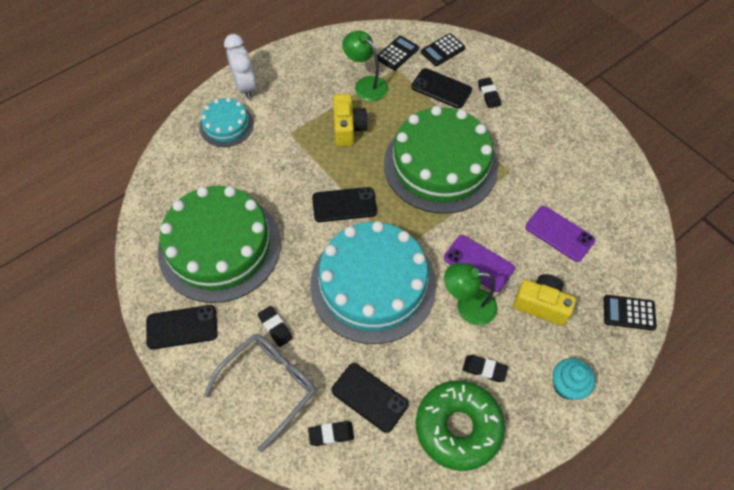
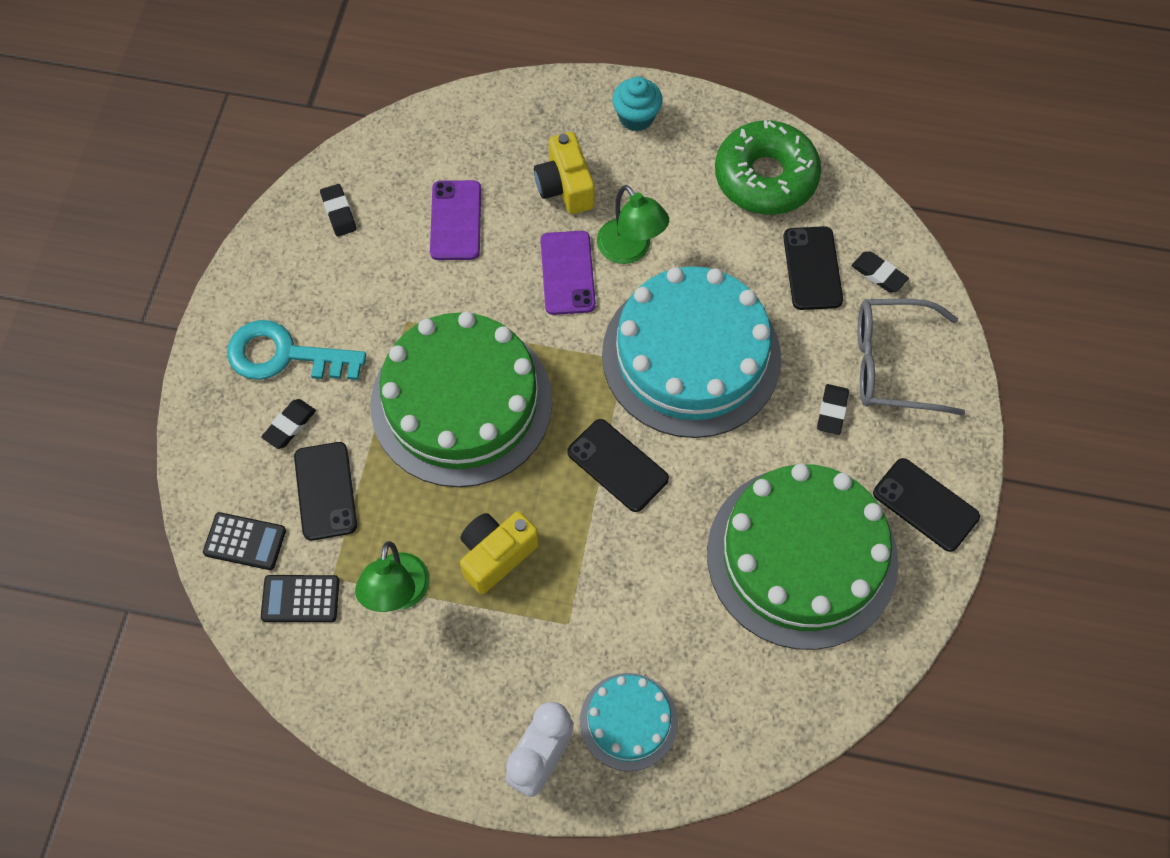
camera: 130 degrees left, 5 degrees up
black eraser [463,355,508,382] -> black eraser moved to [320,184,357,236]
black calculator [604,295,657,331] -> none
none -> turquoise key [227,320,366,380]

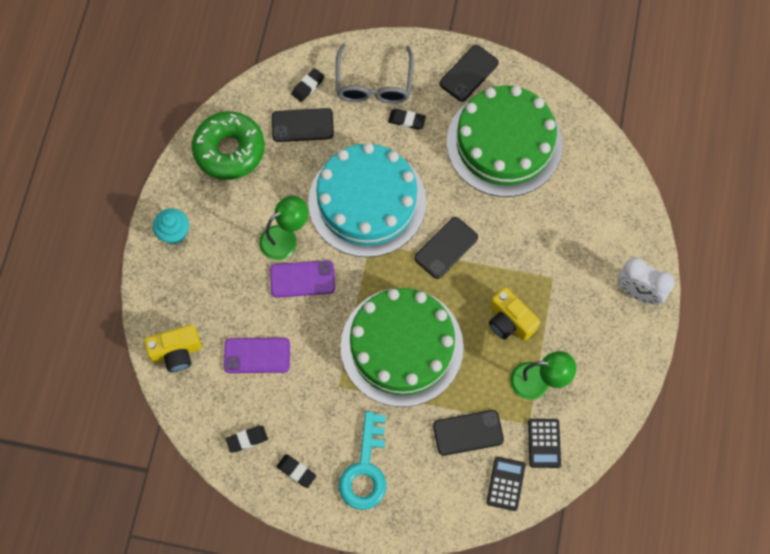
camera: 90 degrees left, 5 degrees up
black eraser [261,399,316,449] -> black eraser moved to [277,454,317,488]
yellow camera [534,132,595,214] -> yellow camera moved to [144,325,202,372]
turquoise cake [580,673,678,771] -> none

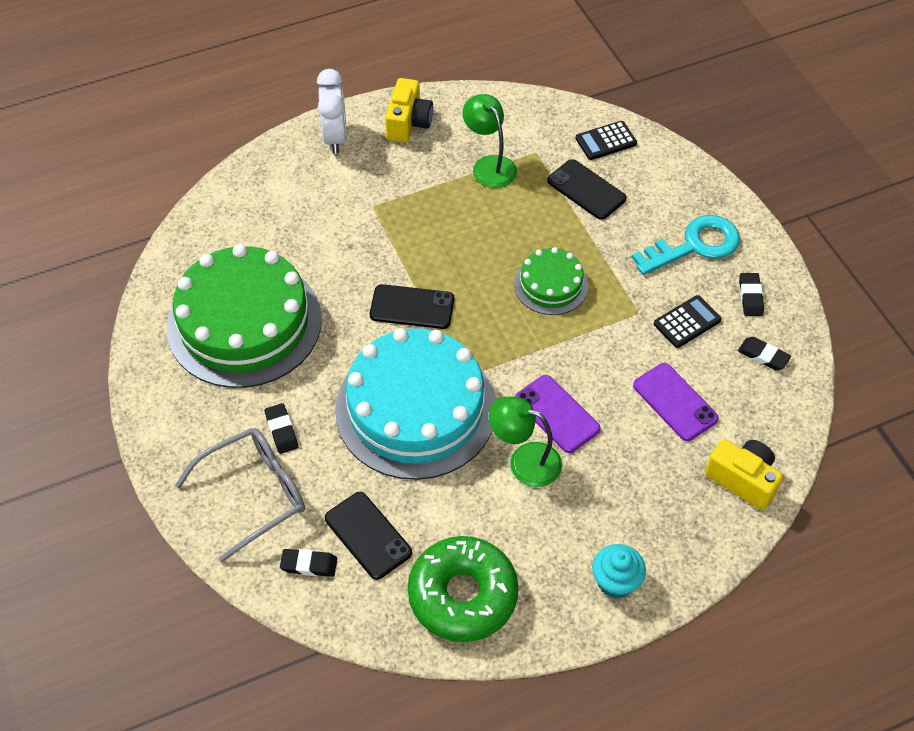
camera: 125 degrees left, 15 degrees down
green cake [340,288,464,407] -> green cake [514,247,588,315], size x0.49
black phone [439,45,499,102] -> none
yellow camera [489,287,540,341] -> yellow camera moved to [385,78,433,143]
black calculator [528,419,561,468] -> black calculator moved to [654,295,722,348]

